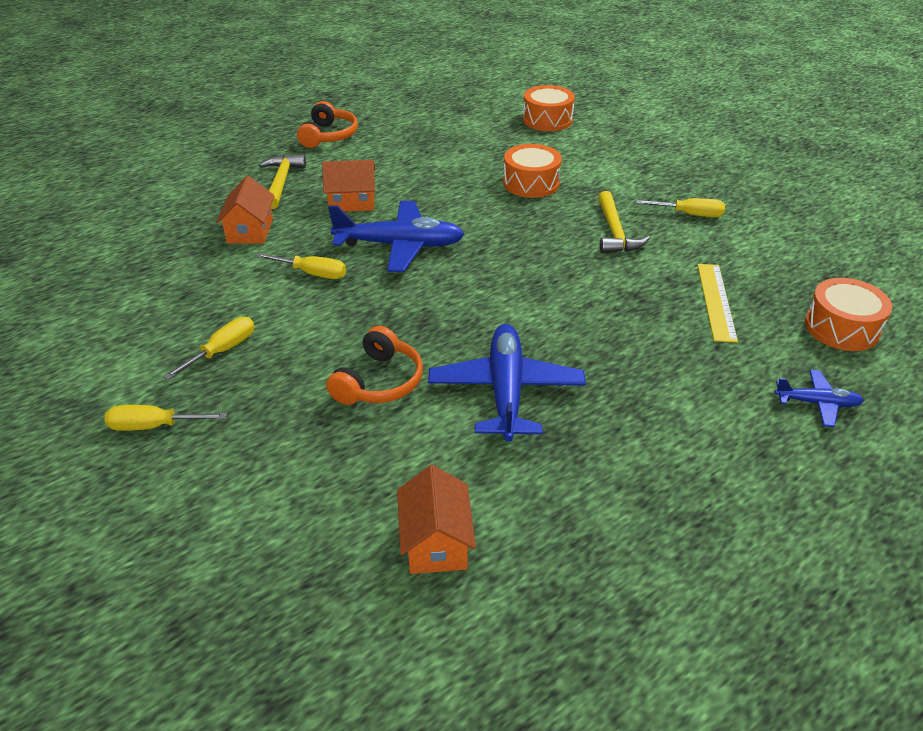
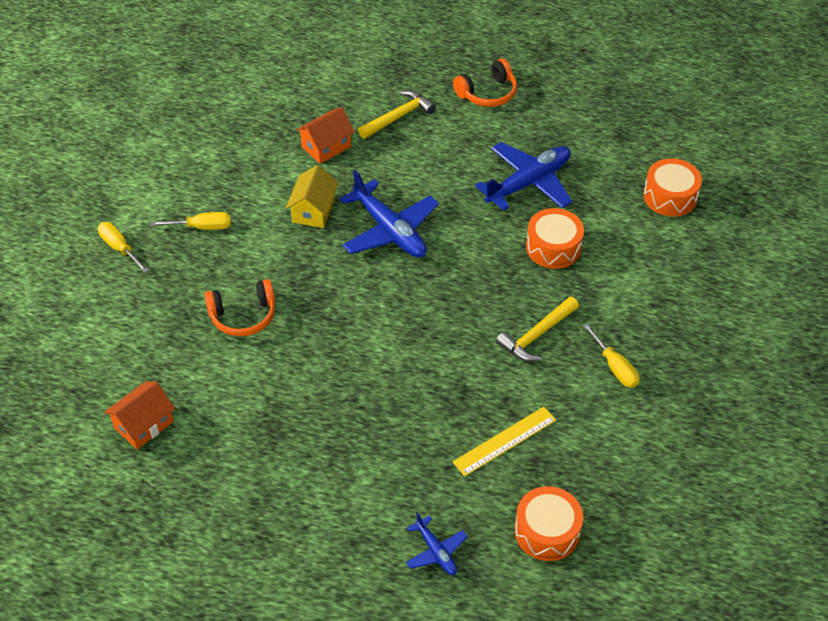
camera: 50 degrees right, 10 degrees up
yellow screwdriver [256,253,346,279] -> yellow house [286,165,339,228]
orange house [322,160,375,212] -> none
blue plane [428,324,586,442] -> blue plane moved to [475,142,572,211]

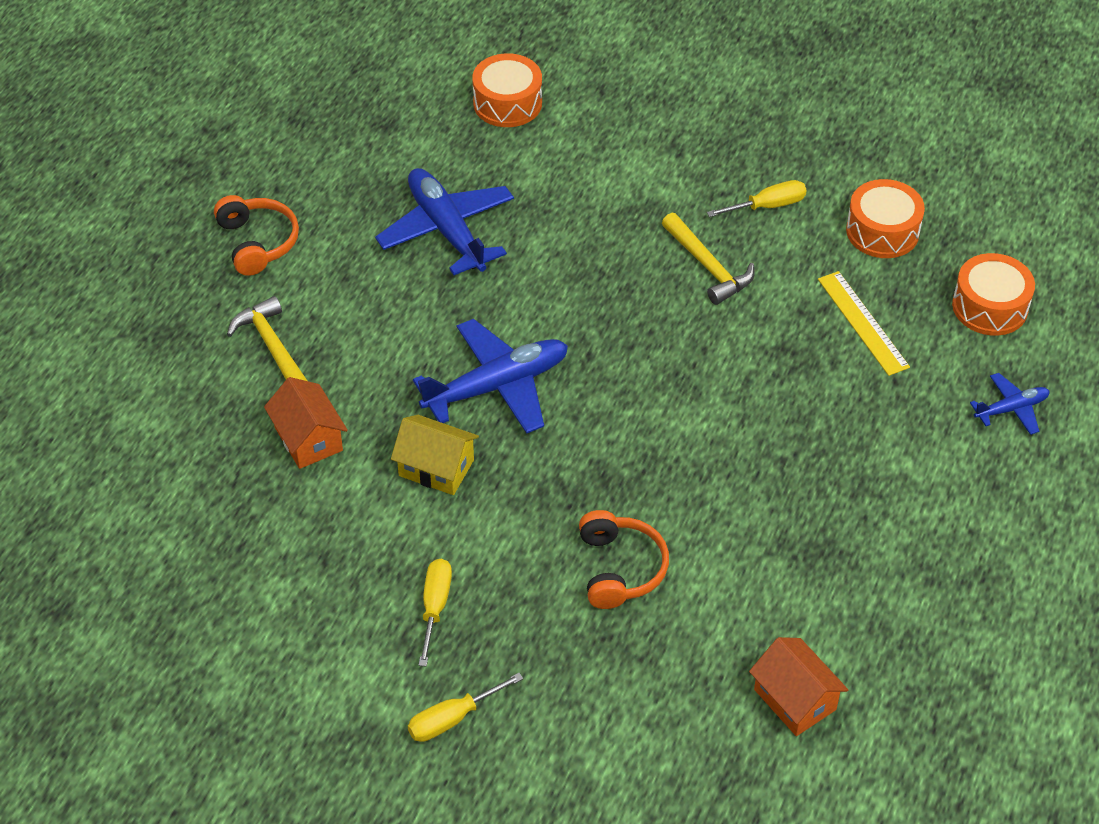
camera: 80 degrees left, 0 degrees up
orange drum [526,208,584,269] -> orange drum moved to [846,179,925,258]

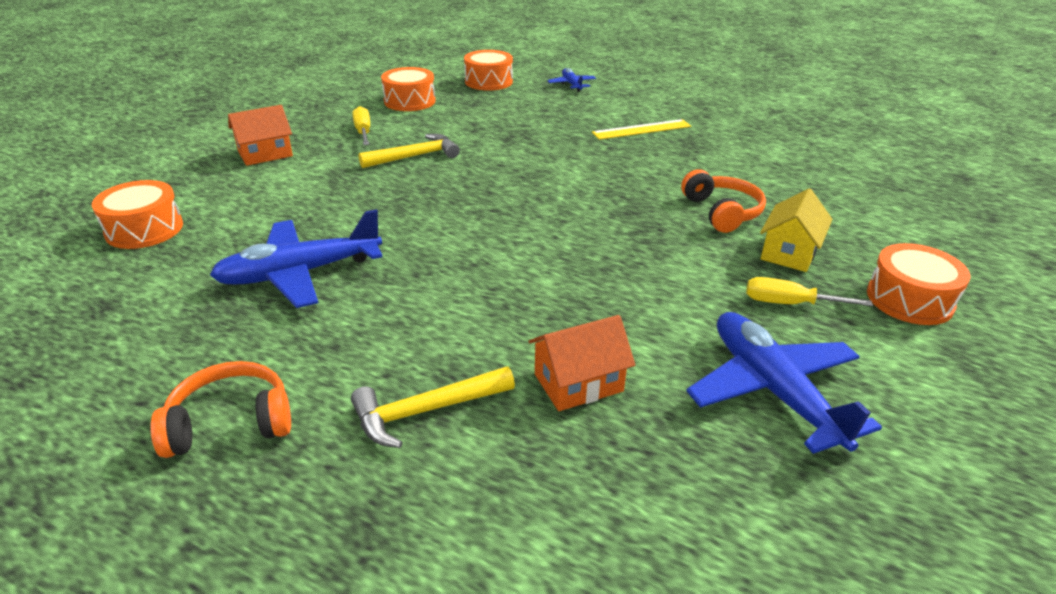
camera: 85 degrees left, 15 degrees down
yellow house [391,415,479,495] -> yellow house moved to [760,189,833,272]
yellow screwdriver [408,673,523,742] -> orange drum [867,243,970,325]
blue plane [413,319,568,434] -> blue plane moved to [686,312,882,454]
orange headphones [579,510,669,609] -> orange headphones turned 75 degrees clockwise [681,169,766,233]
orange house [749,637,848,736] -> orange house moved to [228,105,293,166]
yellow ruler [818,271,910,376] -> yellow ruler moved to [592,119,691,140]

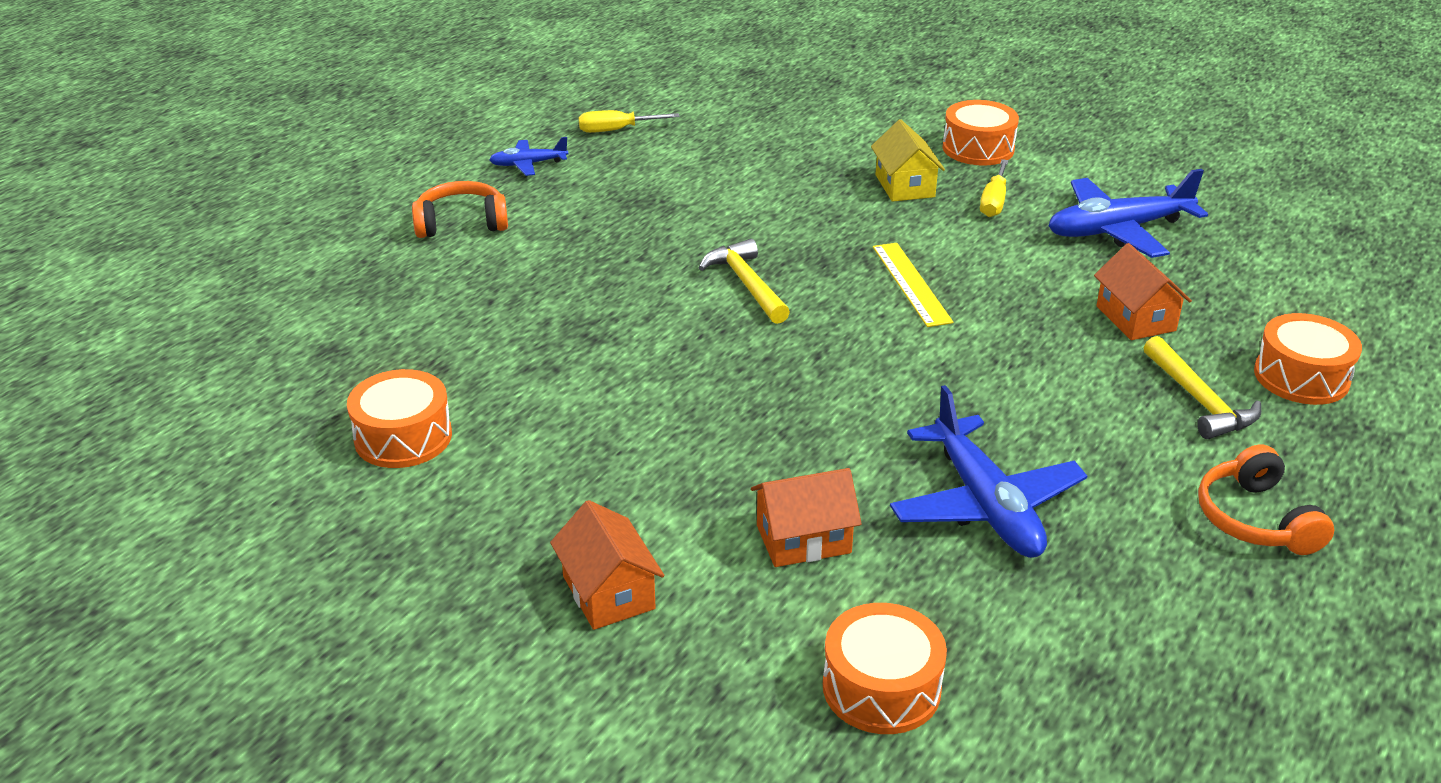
camera: 85 degrees left, 0 degrees up
yellow screwdriver [352,106,370,145] -> yellow screwdriver moved to [579,110,680,133]
yellow hammer [358,134,460,168] -> yellow hammer moved to [699,239,790,324]
orange drum [464,50,513,91] -> orange drum moved to [1254,313,1362,405]
blue plane [547,68,596,92] -> blue plane moved to [489,137,568,176]
yellow ruler [592,119,691,140] -> yellow ruler moved to [873,243,953,327]
orange headphones [681,169,766,233] -> orange headphones moved to [412,181,508,238]
yellow house [760,189,833,272] -> yellow house turned 45 degrees clockwise [871,120,945,202]
none -> orange house [751,468,862,567]

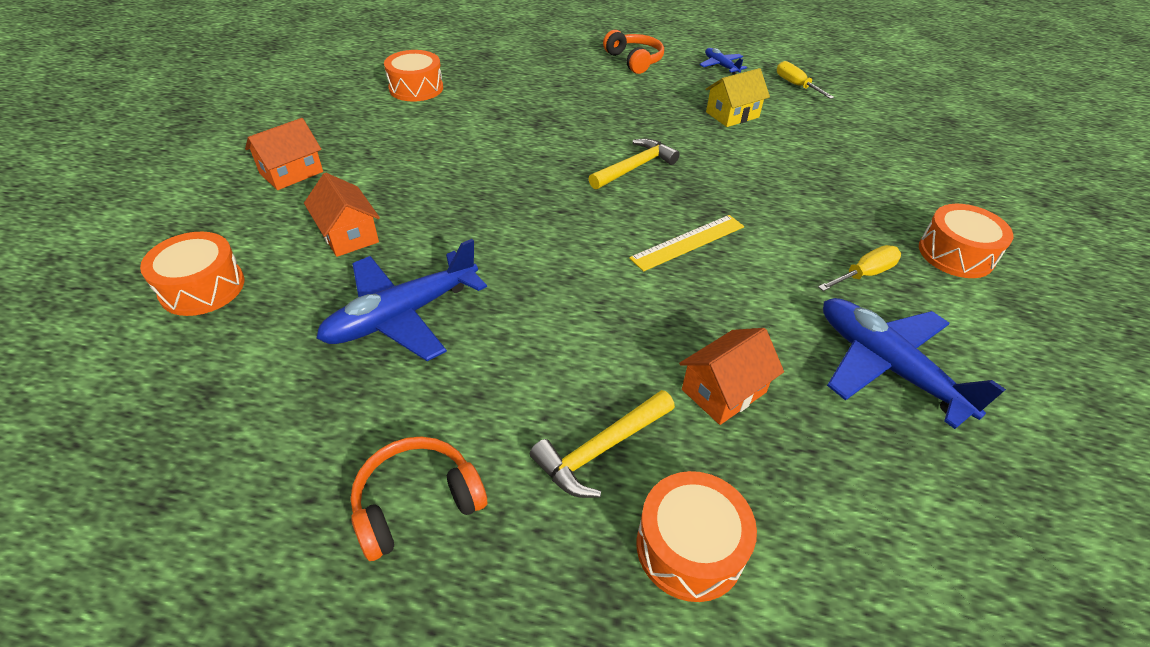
camera: 70 degrees right, 10 degrees up
yellow house [871,120,945,202] -> yellow house moved to [705,68,770,127]
yellow screwdriver [980,159,1009,217] -> yellow screwdriver turned 150 degrees clockwise [818,245,901,291]

